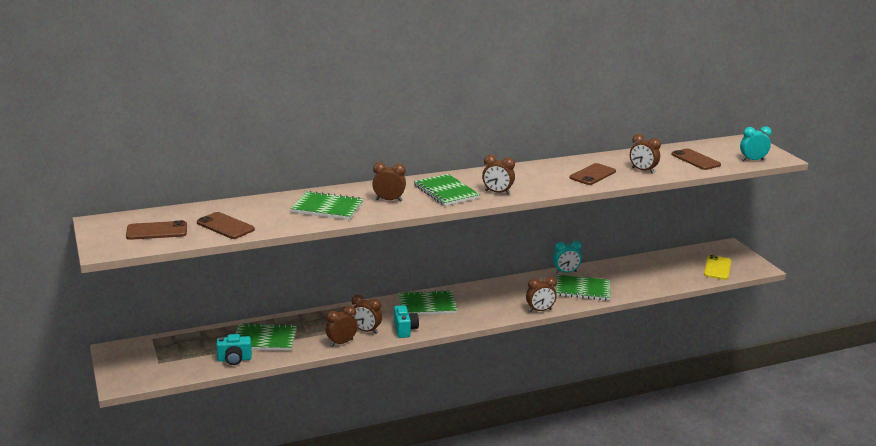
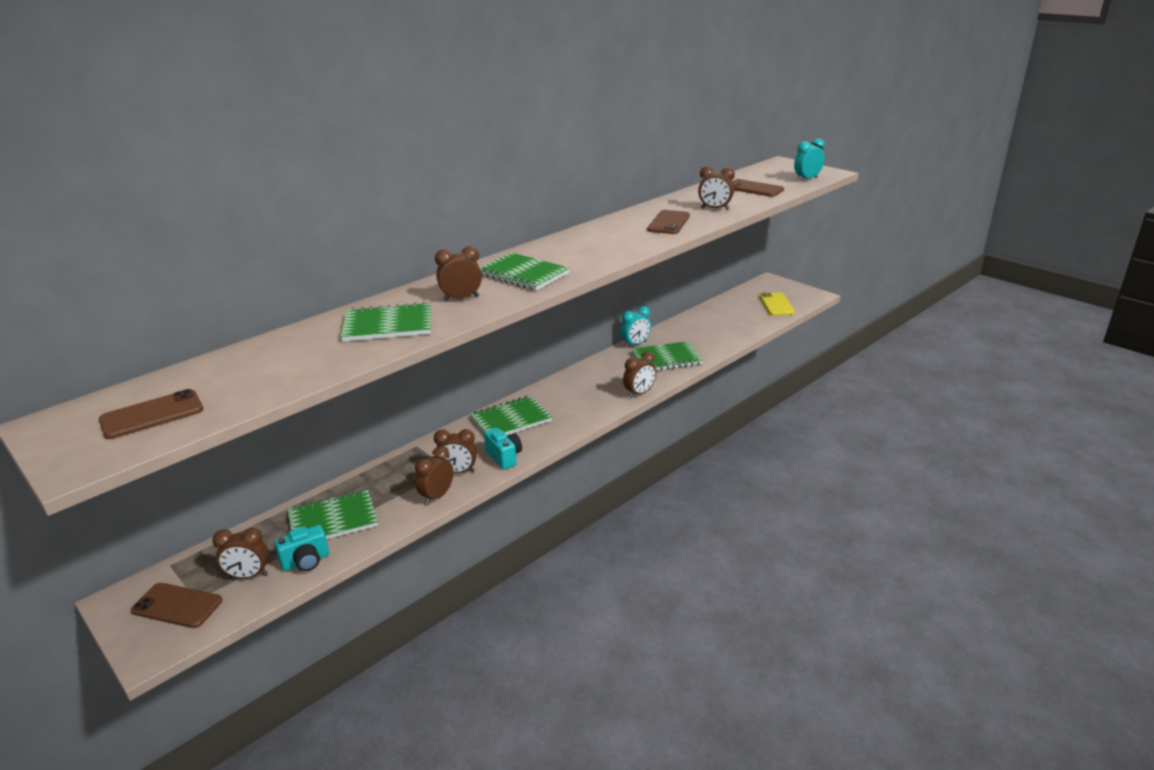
camera: 20 degrees left, 5 degrees up
brown phone [197,212,255,239] -> brown phone moved to [131,583,222,628]
brown clock [482,155,515,195] -> brown clock moved to [212,528,269,579]

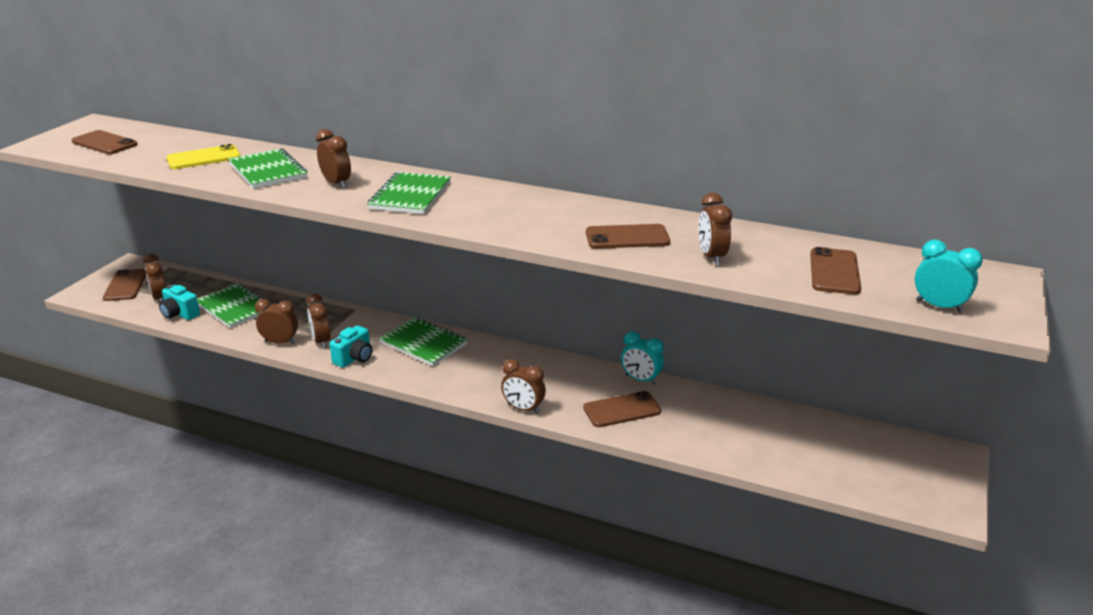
camera: 65 degrees right, 0 degrees up
green notebook [632,341,703,370] -> brown phone [583,391,661,427]
yellow phone [759,292,795,316] -> yellow phone moved to [167,144,240,169]

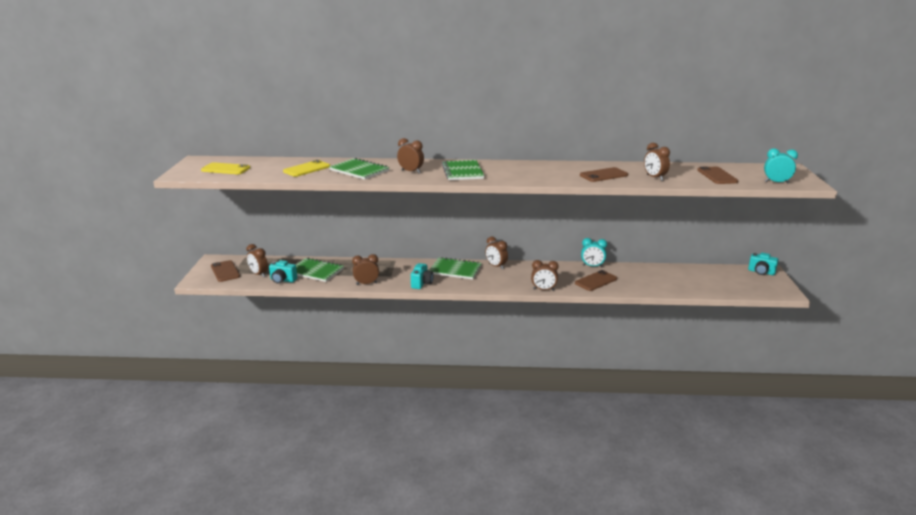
camera: 20 degrees left, 5 degrees down
brown phone [72,130,138,154] -> yellow phone [201,162,250,174]
brown clock [306,294,331,349] -> brown clock moved to [485,237,508,269]
none -> turquoise camera [748,253,778,275]

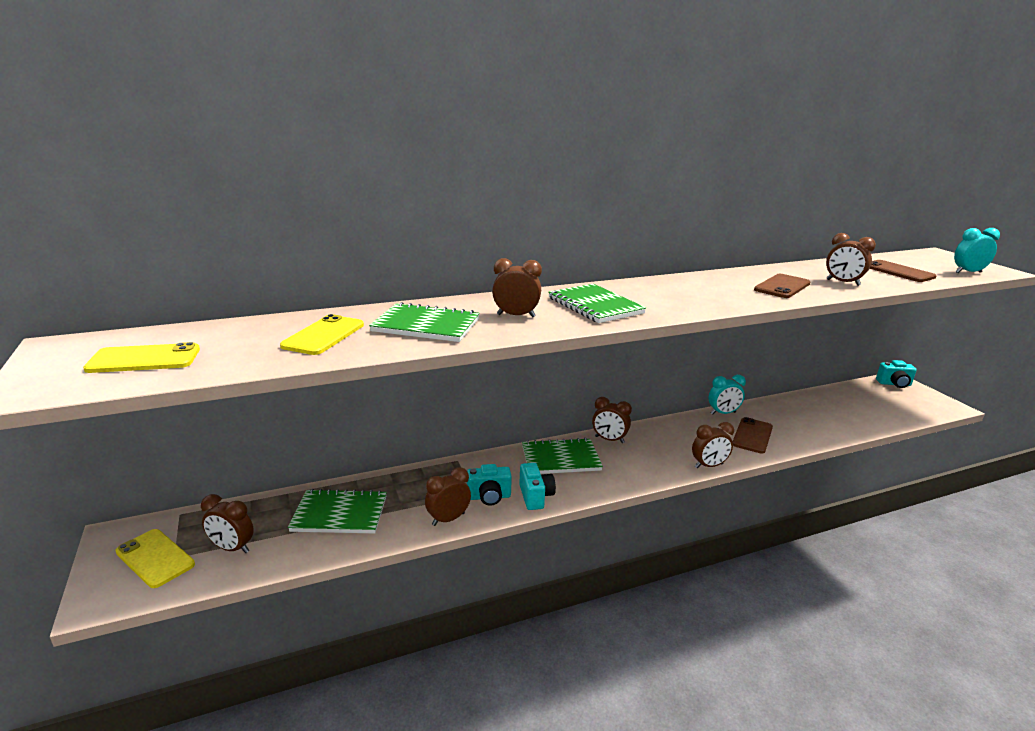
camera: 25 degrees left, 0 degrees up
brown phone [211,260,240,282] -> yellow phone [115,529,195,588]
turquoise camera [269,260,297,284] -> turquoise camera moved to [467,464,512,506]

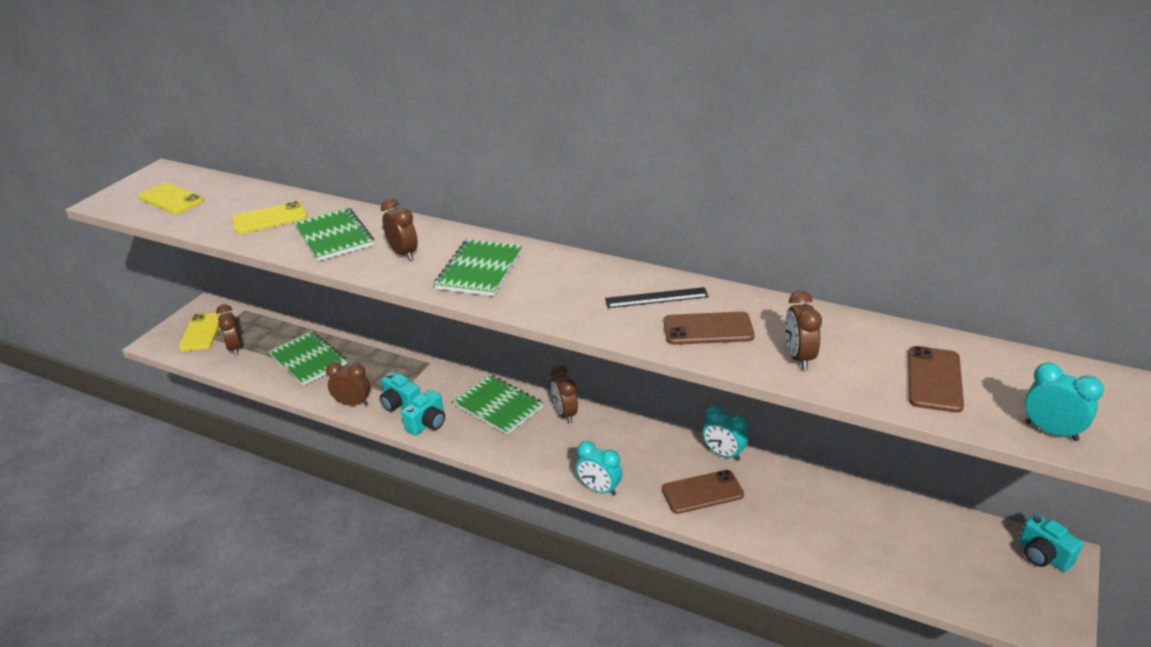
camera: 50 degrees right, 10 degrees up
brown clock [692,422,734,468] -> turquoise clock [576,441,622,496]
none -> black ruler [605,287,709,308]

